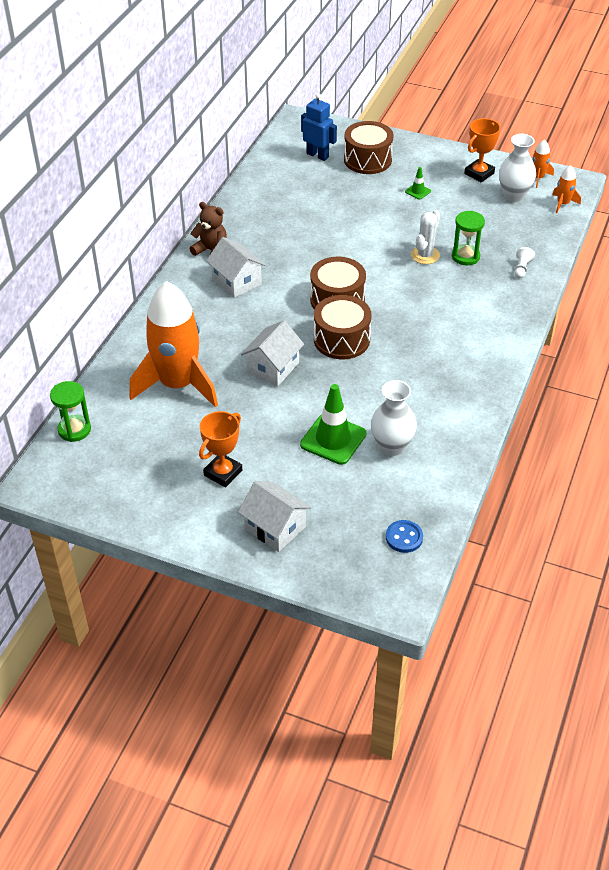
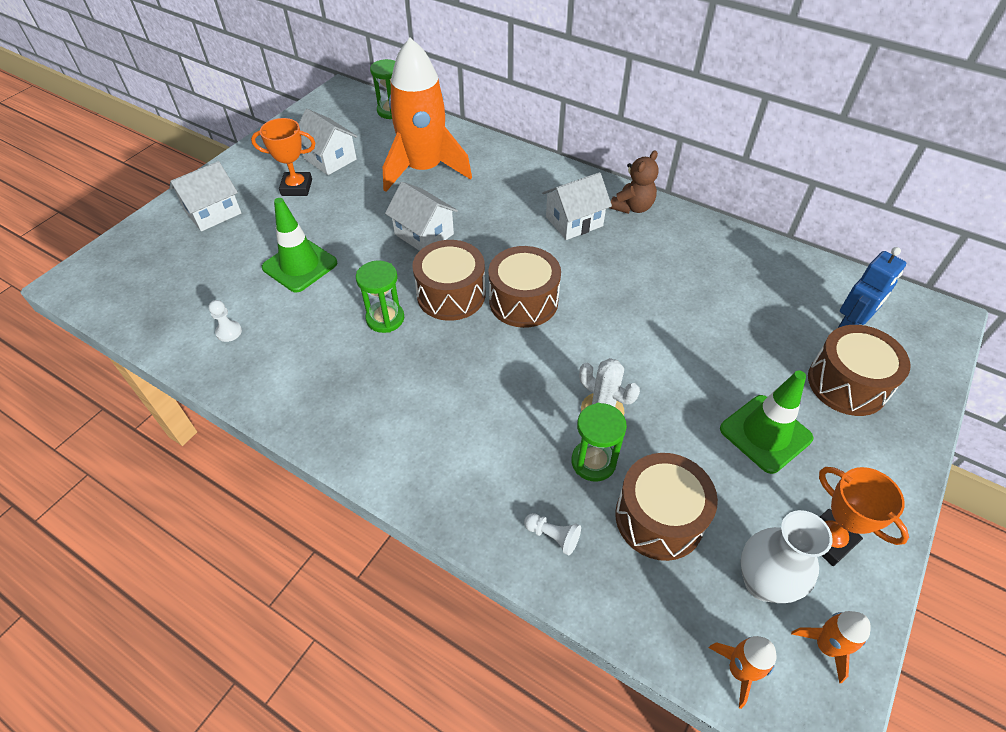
camera: 100 degrees right, 5 degrees up
orange trophy [199,411,242,487] -> orange trophy turned 45 degrees counterclockwise [251,118,315,196]
white vase [371,380,417,456] -> none
blue button [386,520,423,553] -> none
green traffic cone [405,167,431,200] -> green traffic cone [720,371,813,474], size x2.12
none -> white pawn [209,300,242,342]
none -> white house [299,109,357,175]
none -> green hourglass [356,260,404,333]
none -> brown drum [615,453,718,561]

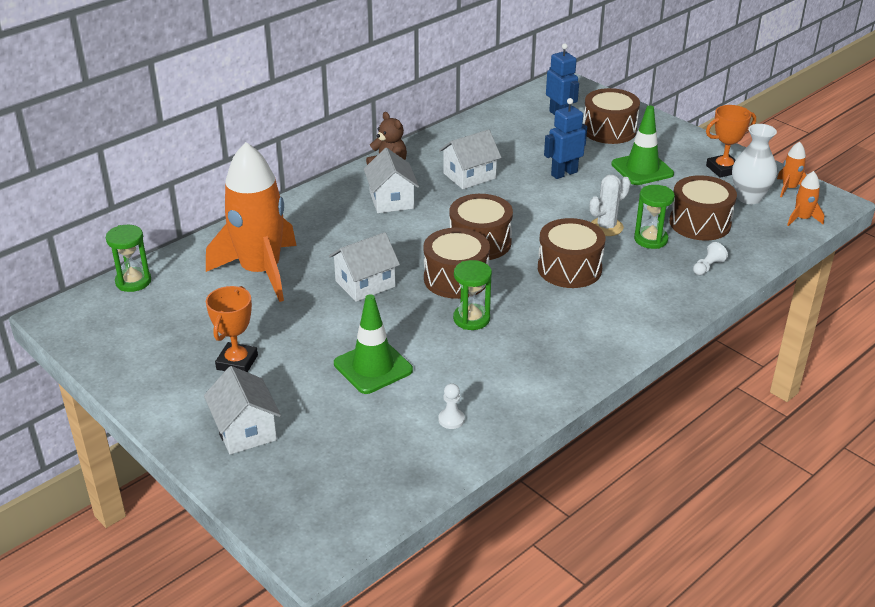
camera: 75 degrees left, 15 degrees down
white house [299,109,357,175] -> white house moved to [439,130,502,189]
none -> brown drum [538,218,605,288]
none -> blue robot [544,98,587,179]

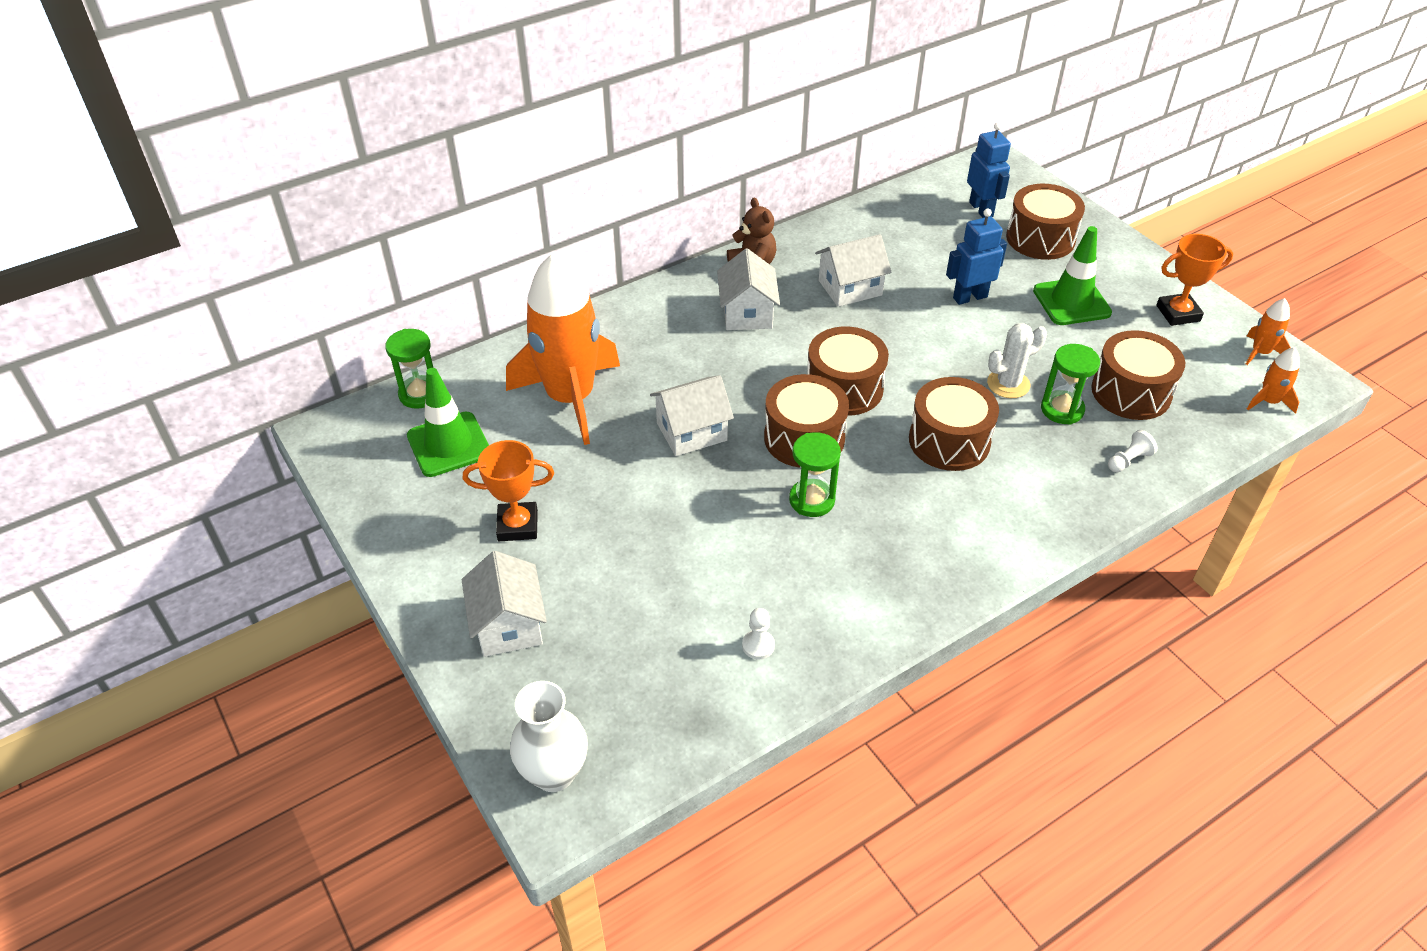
camera: 10 degrees right, 10 degrees up
orange trophy [206,286,258,372] -> orange trophy turned 60 degrees clockwise [463,440,554,541]
green traffic cone [334,294,413,394] -> green traffic cone moved to [407,368,489,477]
white vase [732,124,777,204] -> white vase moved to [510,681,588,792]

